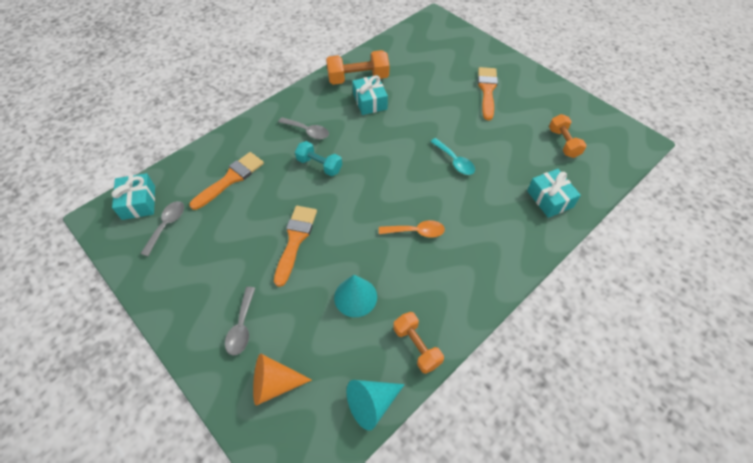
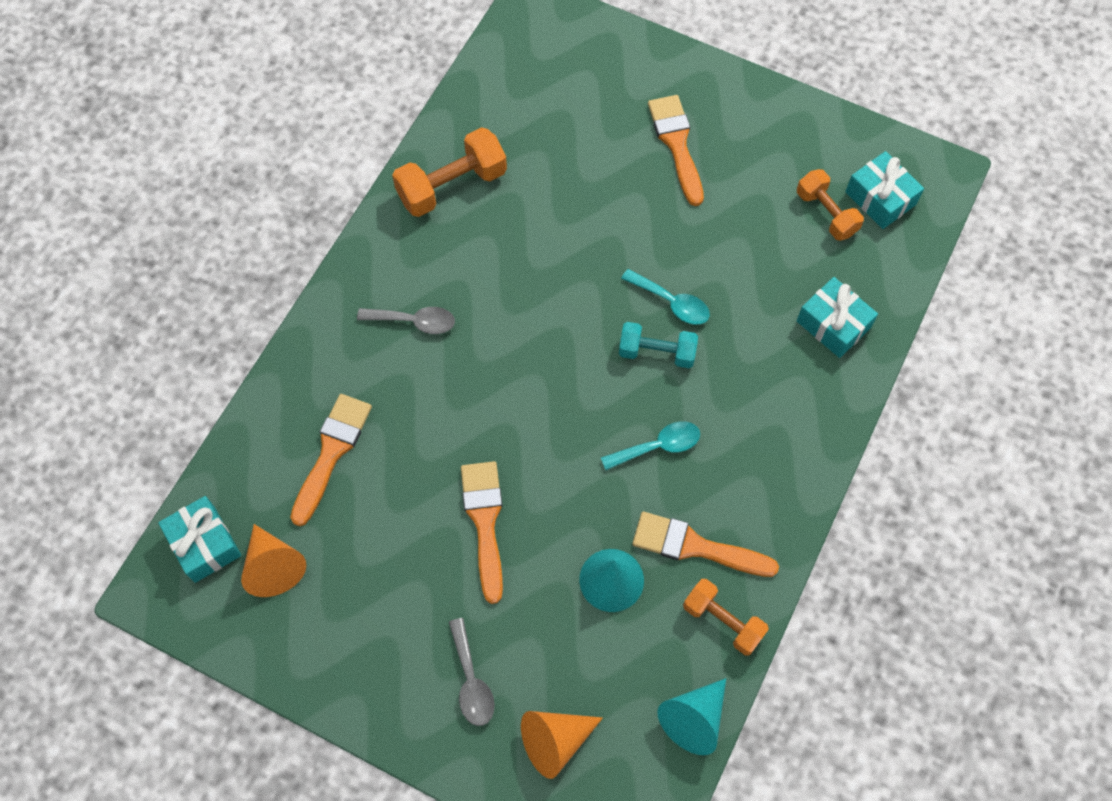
camera: 20 degrees left, 10 degrees up
grey spoon [140,201,184,256] -> orange cone [241,524,306,597]
turquoise dumbbell [295,141,342,176] -> turquoise dumbbell moved to [619,322,698,368]
turquoise gift [352,75,388,115] -> turquoise gift moved to [845,151,924,229]
orange spoon [379,220,445,238] -> turquoise spoon [601,421,700,470]
none -> orange brush [632,512,779,577]

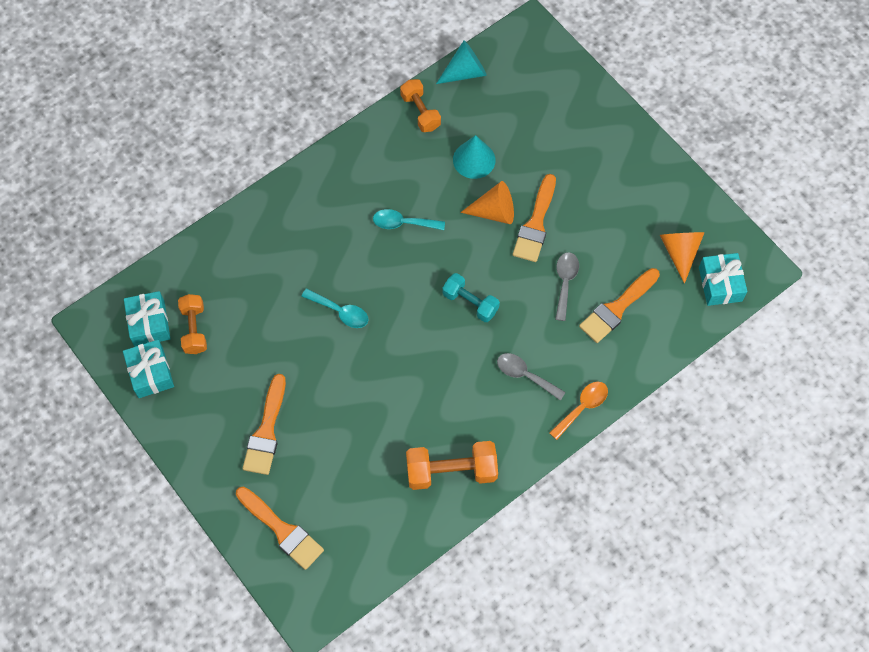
camera: 155 degrees left, 0 degrees up
grey spoon [449,618,495,726] -> grey spoon moved to [555,252,579,321]
orange cone [521,711,603,779] -> orange cone moved to [460,181,514,224]
turquoise dumbbell [619,322,698,368] -> turquoise dumbbell moved to [442,273,500,322]
turquoise spoon [621,269,710,325] -> turquoise spoon turned 150 degrees clockwise [301,288,368,328]
orange brush [632,512,779,577] -> orange brush moved to [236,487,324,570]
turquoise gift [796,277,878,358] -> turquoise gift moved to [123,340,174,398]
none -> orange spoon [549,382,608,440]

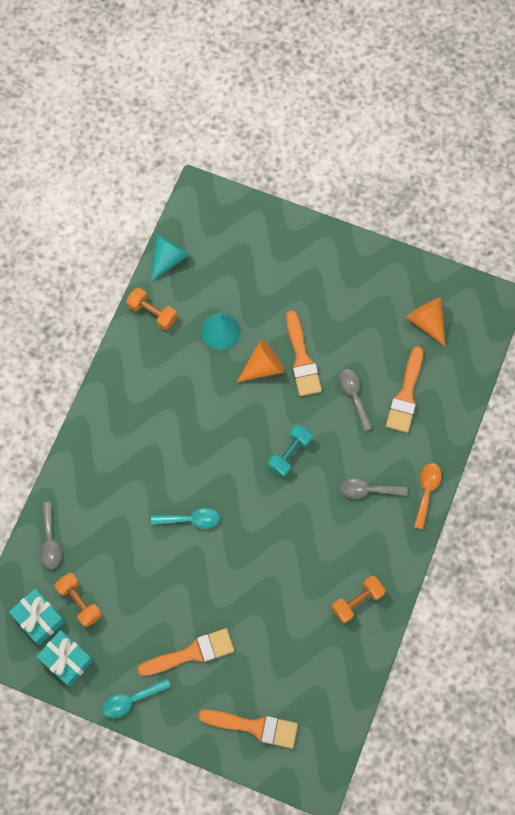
camera: 30 degrees left, 5 degrees up
orange brush [242,374,286,475] -> orange brush turned 90 degrees counterclockwise [138,628,234,676]
turquoise spoon [373,209,445,230] -> turquoise spoon moved to [102,678,171,718]
orange dumbbell [406,441,498,490] -> orange dumbbell [332,576,386,623], size x0.66
turquoise dumbbell [442,273,500,322] -> turquoise dumbbell turned 60 degrees counterclockwise [268,425,312,477]
turquoise gift [699,253,747,306] -> none
none -> grey spoon [40,502,61,569]

